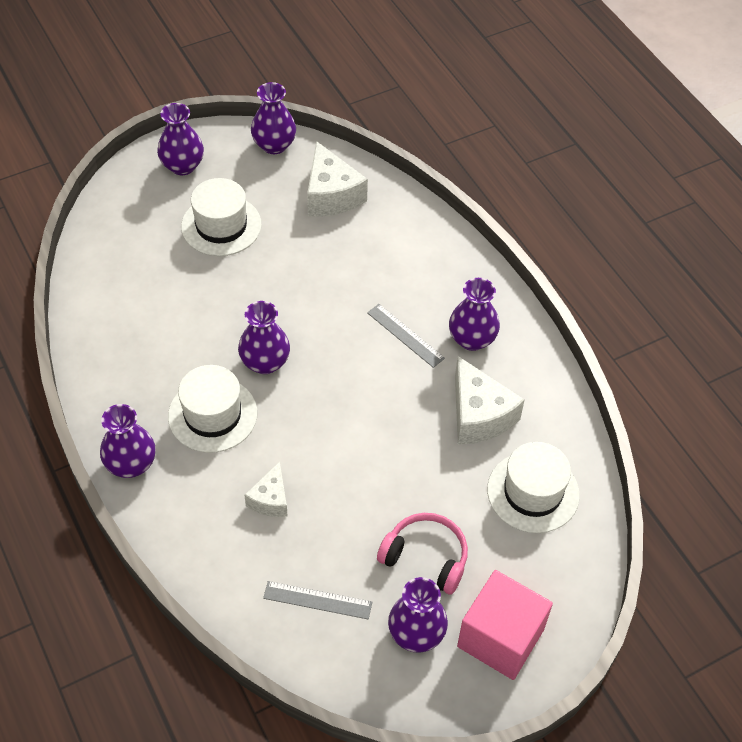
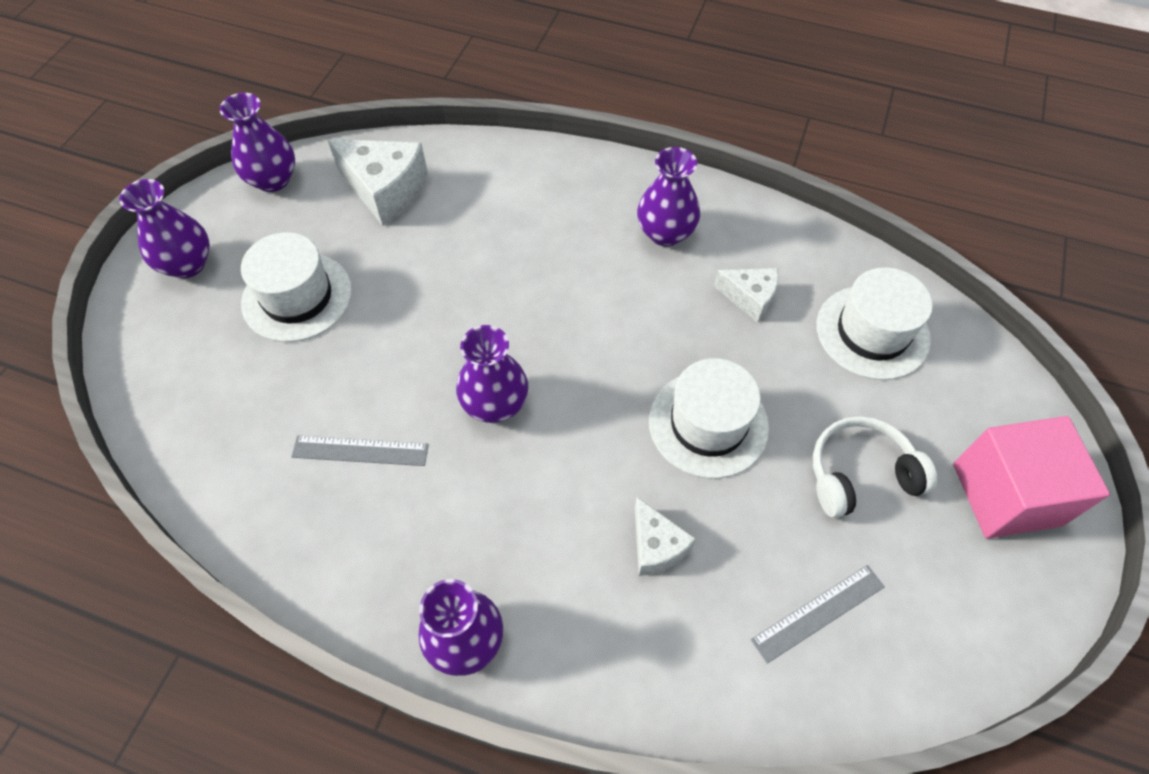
camera: 40 degrees left, 5 degrees up
white hat [168,365,257,453] -> white hat moved to [649,358,769,478]
grey ruler [367,304,445,368] -> grey ruler moved to [291,436,429,466]
pink headphones [377,513,468,594] -> white headphones [813,416,938,518]
purple vase [388,577,448,653] -> none
white cheese [455,356,524,445] -> white cheese [714,268,779,323], size x0.59

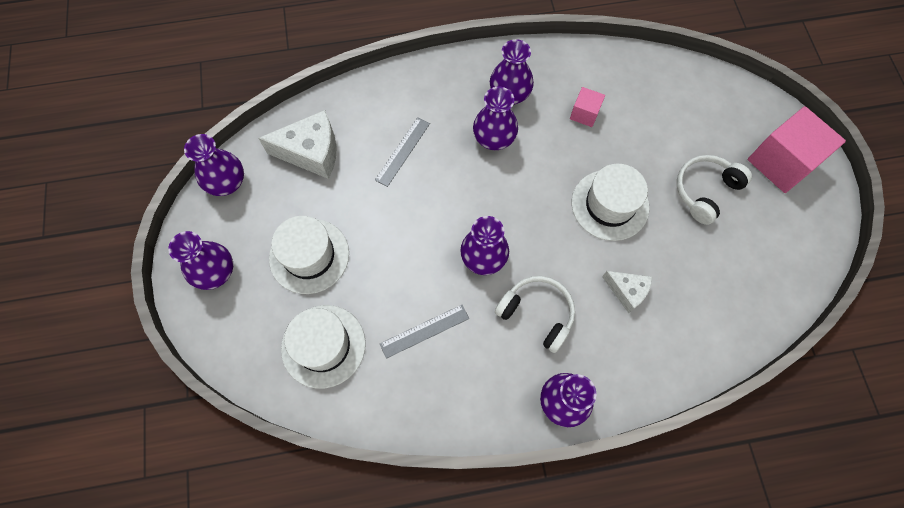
camera: 30 degrees left, 10 degrees up
white cheese [714,268,779,323] -> pink cube [570,87,605,127]
grey ruler [751,565,885,664] -> grey ruler moved to [375,117,430,187]
white hat [817,267,933,380] -> white hat moved to [281,305,366,389]
none -> purple vase [473,87,518,150]
none -> white headphones [495,276,575,353]

